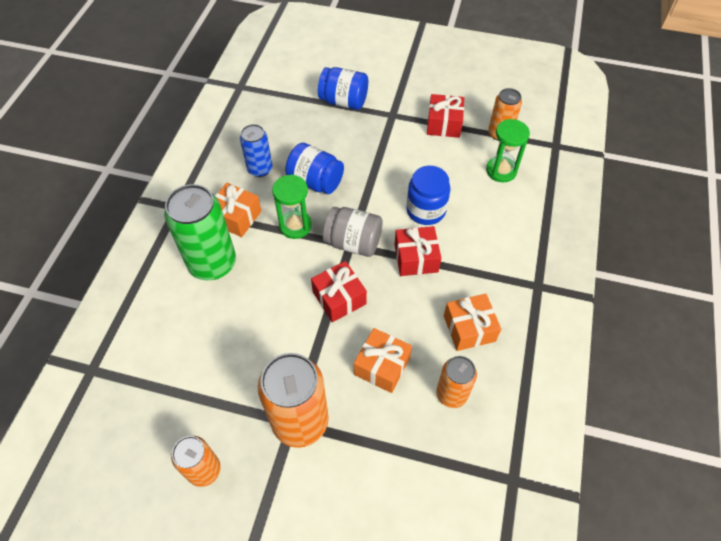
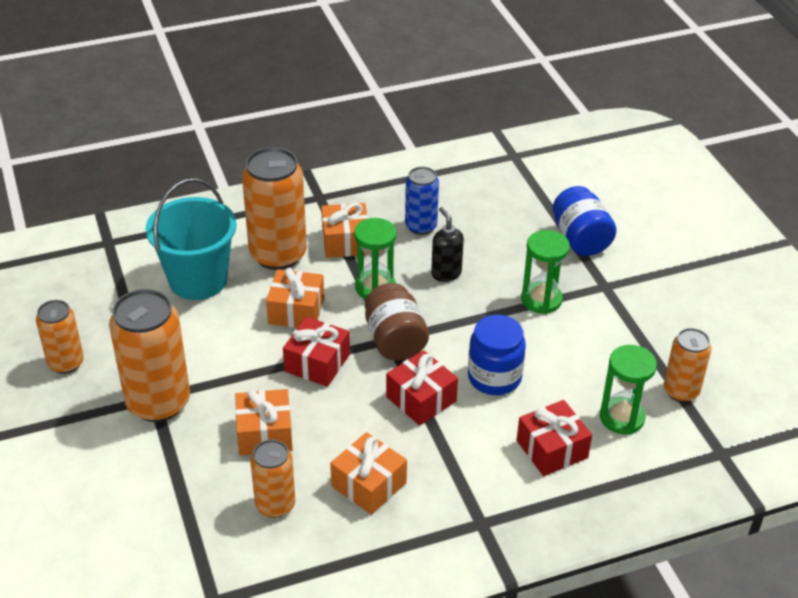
camera: 55 degrees right, 15 degrees down
green can [164,184,236,281] -> orange can [242,147,307,270]
blue jar [285,143,344,194] -> black soap dispenser [431,207,464,282]
grey jar [323,207,383,257] -> brown jar [365,283,429,361]
red gift [427,94,464,138] -> red gift moved to [517,400,592,476]
none -> turquoise bucket [145,178,236,300]
none -> orange gift [266,268,324,328]
none -> green hourglass [521,230,570,314]

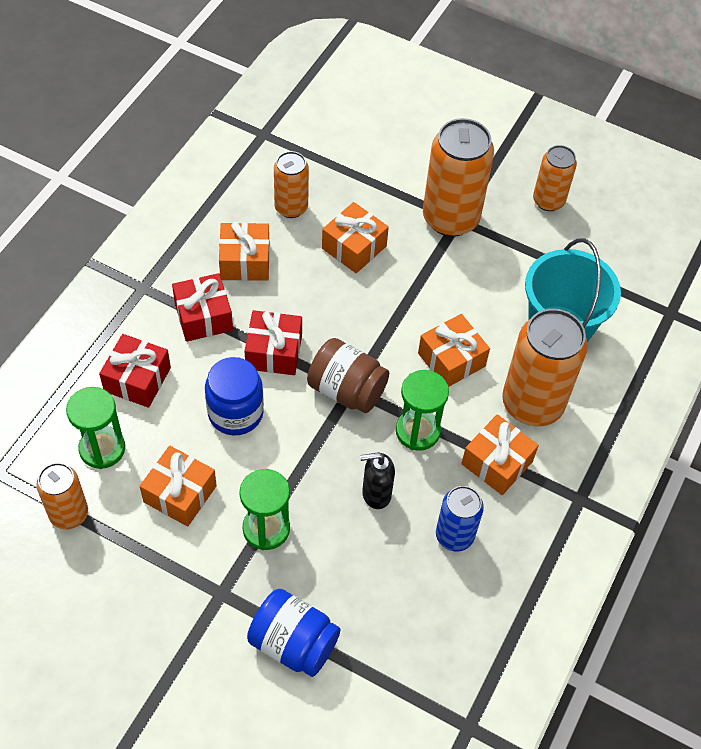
camera: 135 degrees right, 15 degrees up
red gift [283,317,350,387] -> red gift moved to [172,273,233,342]
black soap dispenser [431,207,464,282] -> black soap dispenser turned 150 degrees clockwise [360,452,395,509]
none -> orange gift [140,446,217,527]

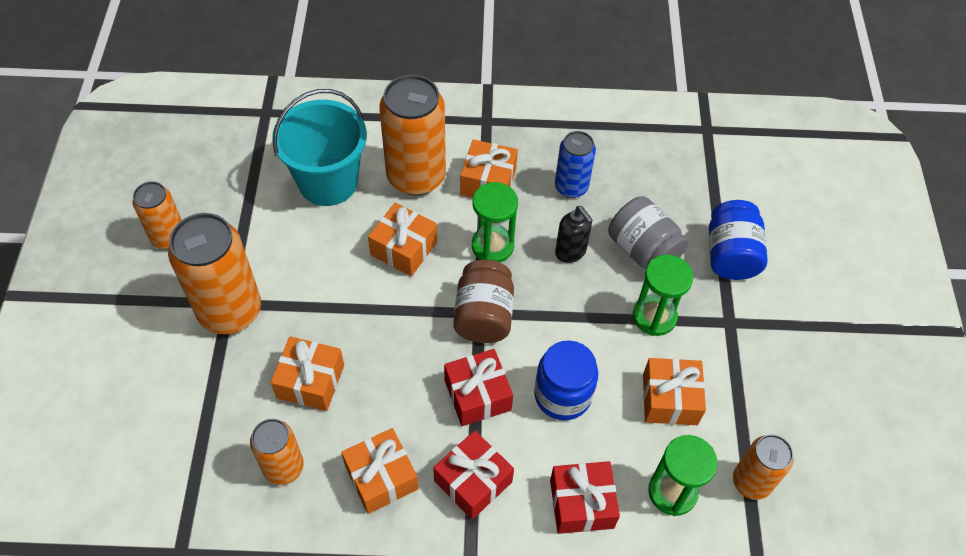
camera: 115 degrees left, 0 degrees up
none -> grey jar [608,196,688,268]

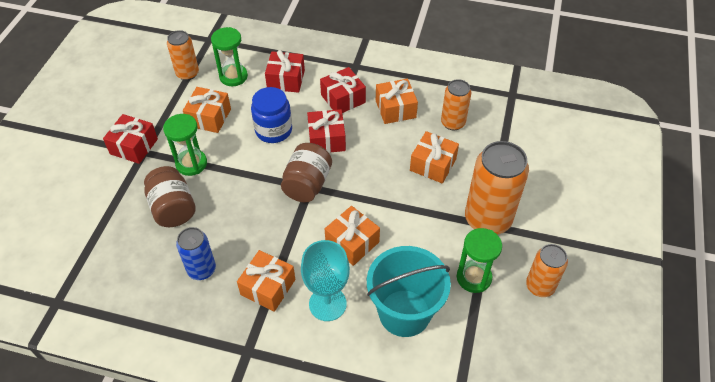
camera: 165 degrees left, 5 degrees down
orange can [379,75,446,195] -> turquoise goblet [301,240,350,321]
green hourglass [472,182,518,263] -> green hourglass moved to [457,228,502,293]
black soap dispenser [555,206,593,263] -> none
grey jar [608,196,688,268] -> brown jar [144,166,196,227]
blue jar [709,200,768,280] -> none
none -> red gift [103,114,158,164]

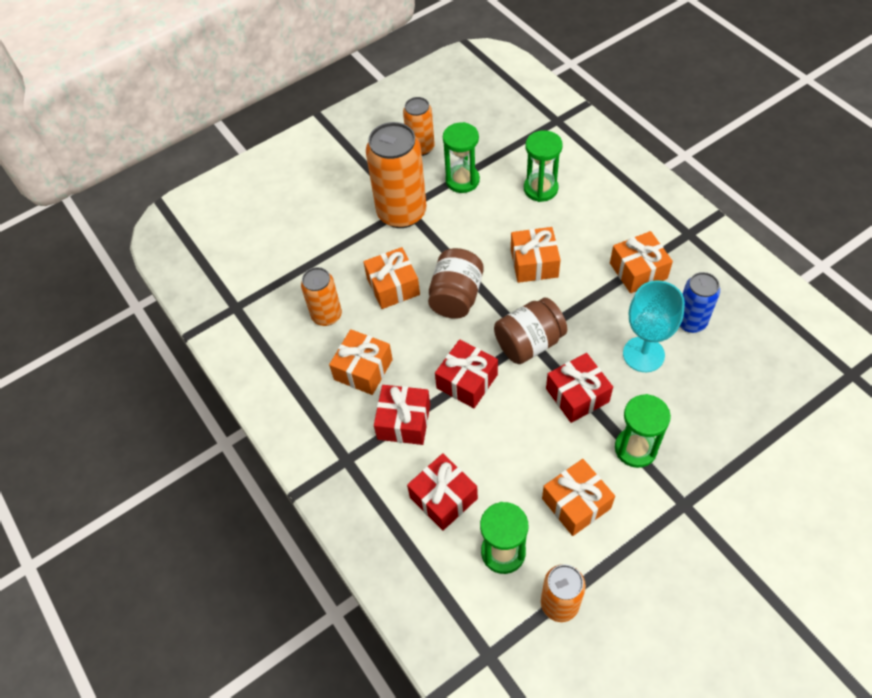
camera: 135 degrees left, 5 degrees up
red gift [103,114,158,164] -> red gift moved to [546,353,613,423]
brown jar [144,166,196,227] -> brown jar moved to [428,248,484,319]
blue jar [251,87,292,143] -> none
turquoise goblet [301,240,350,321] -> turquoise goblet moved to [623,281,685,372]
turquoise bucket [367,246,451,337] -> green hourglass [524,130,563,202]

